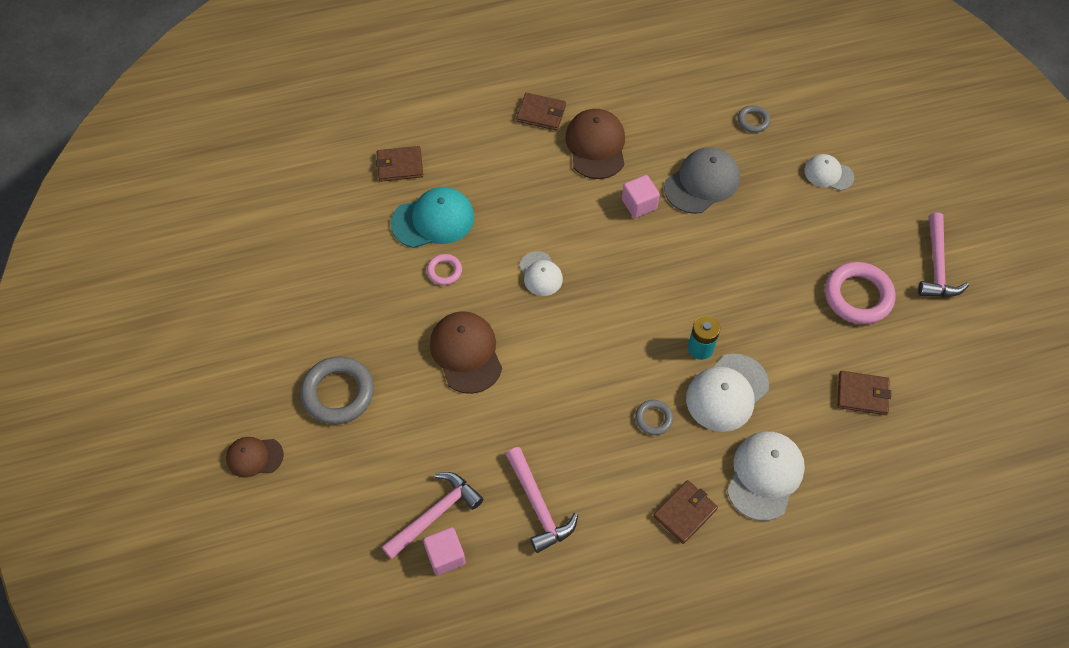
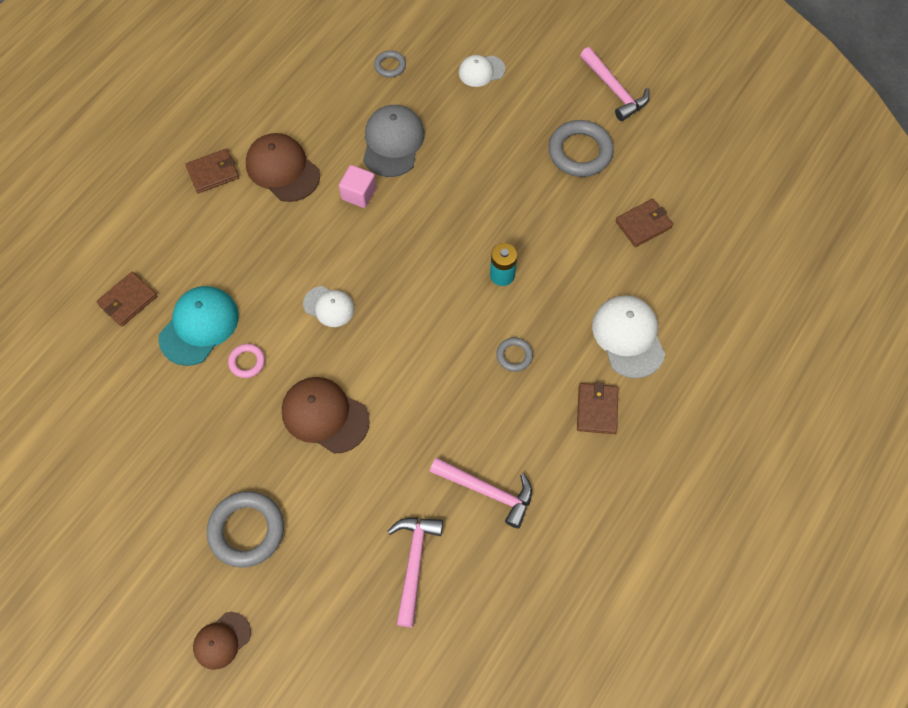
camera: 40 degrees left, 5 degrees up
pink cube [423,527,466,575] -> none
white cap [686,354,769,432] -> none
pink ring [825,262,895,324] -> grey ring [548,120,614,177]

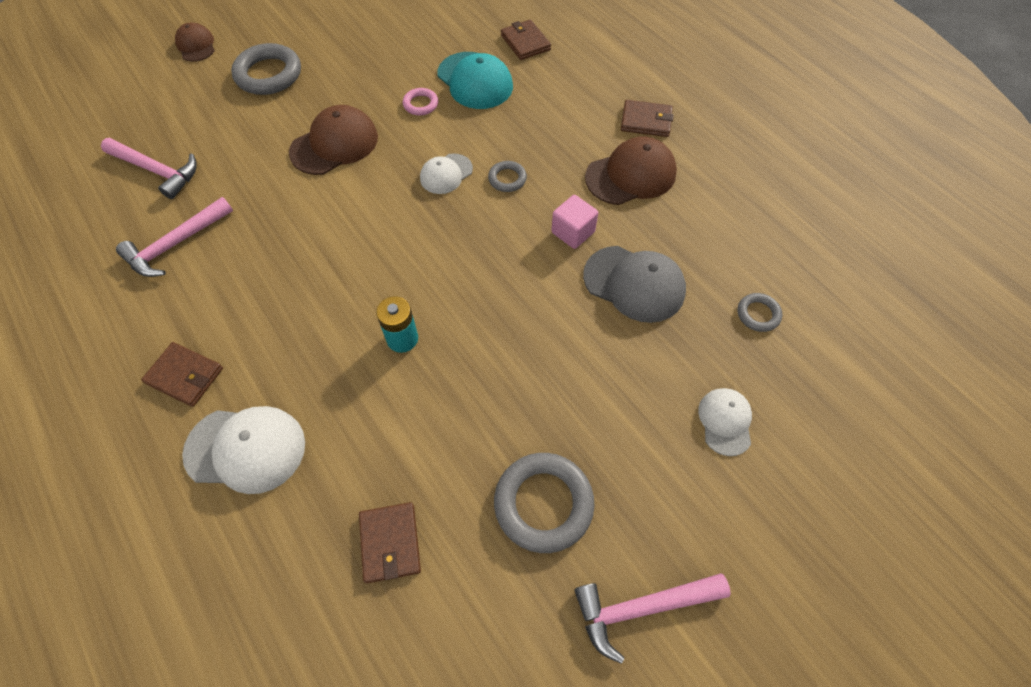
camera: 110 degrees right, 5 degrees down
brown wallet [185,149,239,193] -> brown wallet turned 75 degrees counterclockwise [621,100,674,137]
grey ring [496,338,533,372] -> grey ring moved to [488,161,527,192]

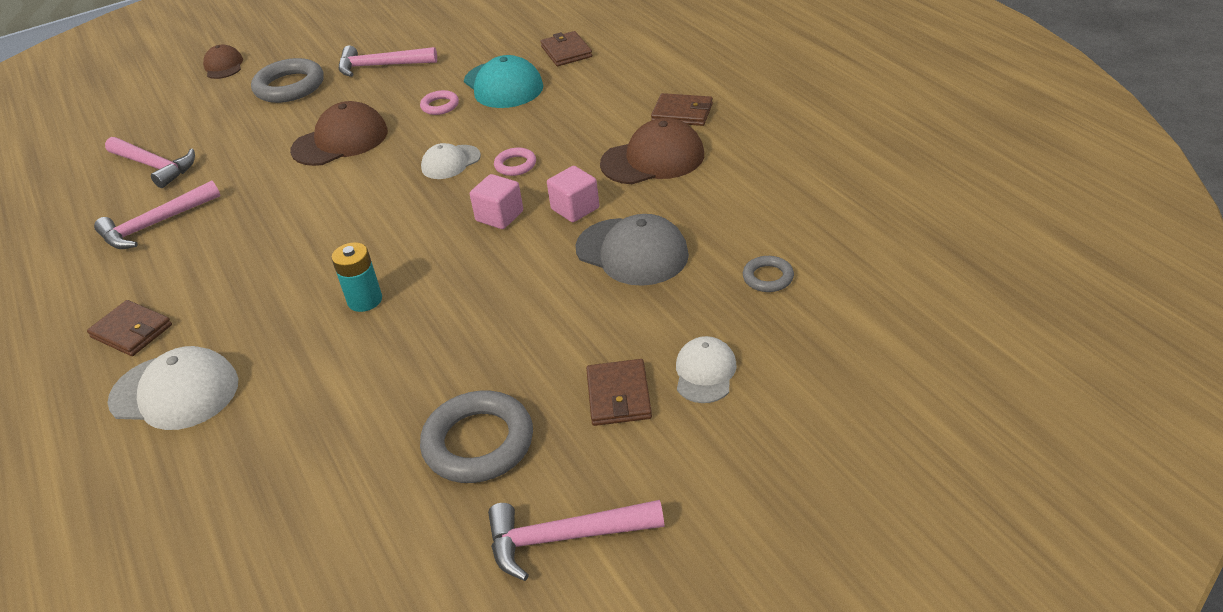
camera: 10 degrees right, 20 degrees down
brown wallet [359,502,421,583] -> brown wallet moved to [586,359,652,426]
grey ring [488,161,527,192] -> pink ring [494,148,536,176]
none -> pink hammer [339,45,437,77]
none -> pink cube [470,174,523,229]

